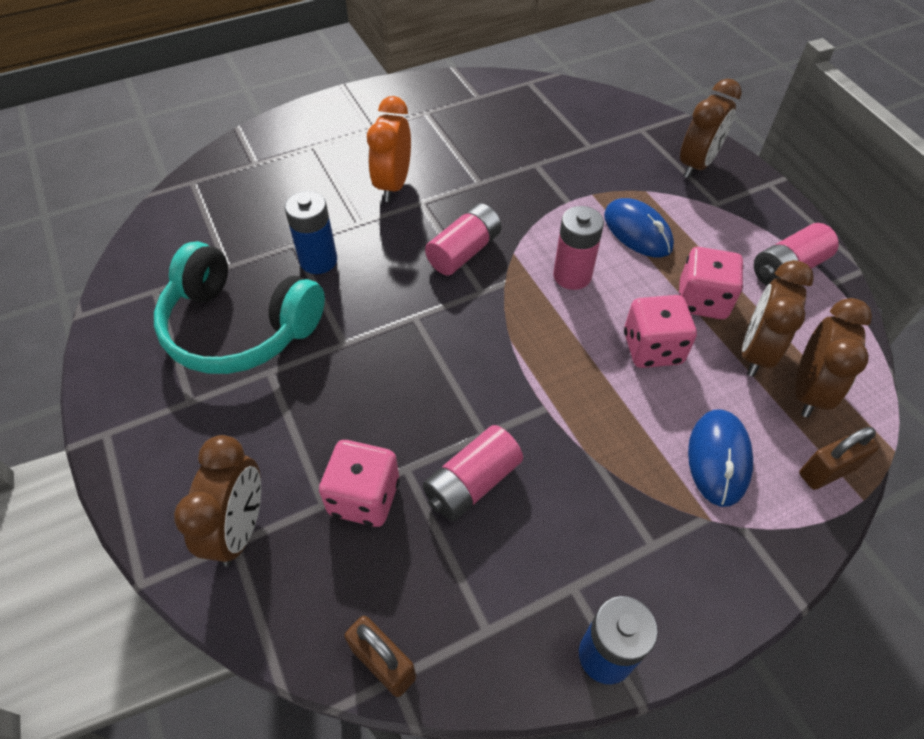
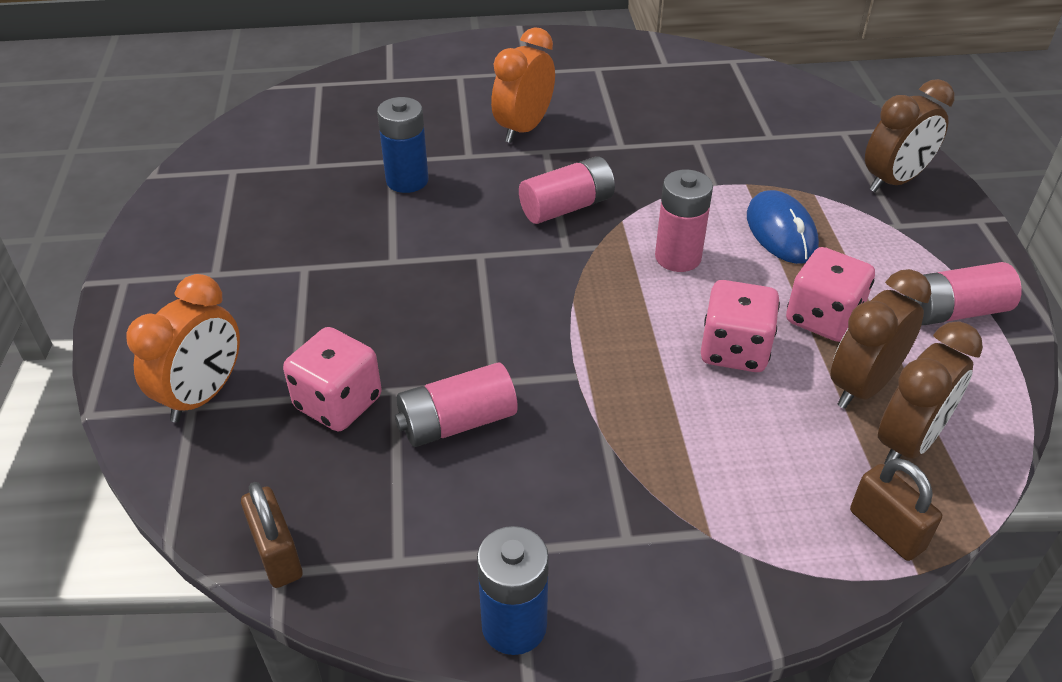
camera: 20 degrees right, 10 degrees down
turquoise headphones [154,241,325,374] -> none
brown clock [174,435,261,566] -> orange clock [126,274,240,423]
blue mouse [688,409,753,507] -> none
brown padlock [799,427,879,490] -> brown padlock turned 60 degrees clockwise [850,458,942,561]

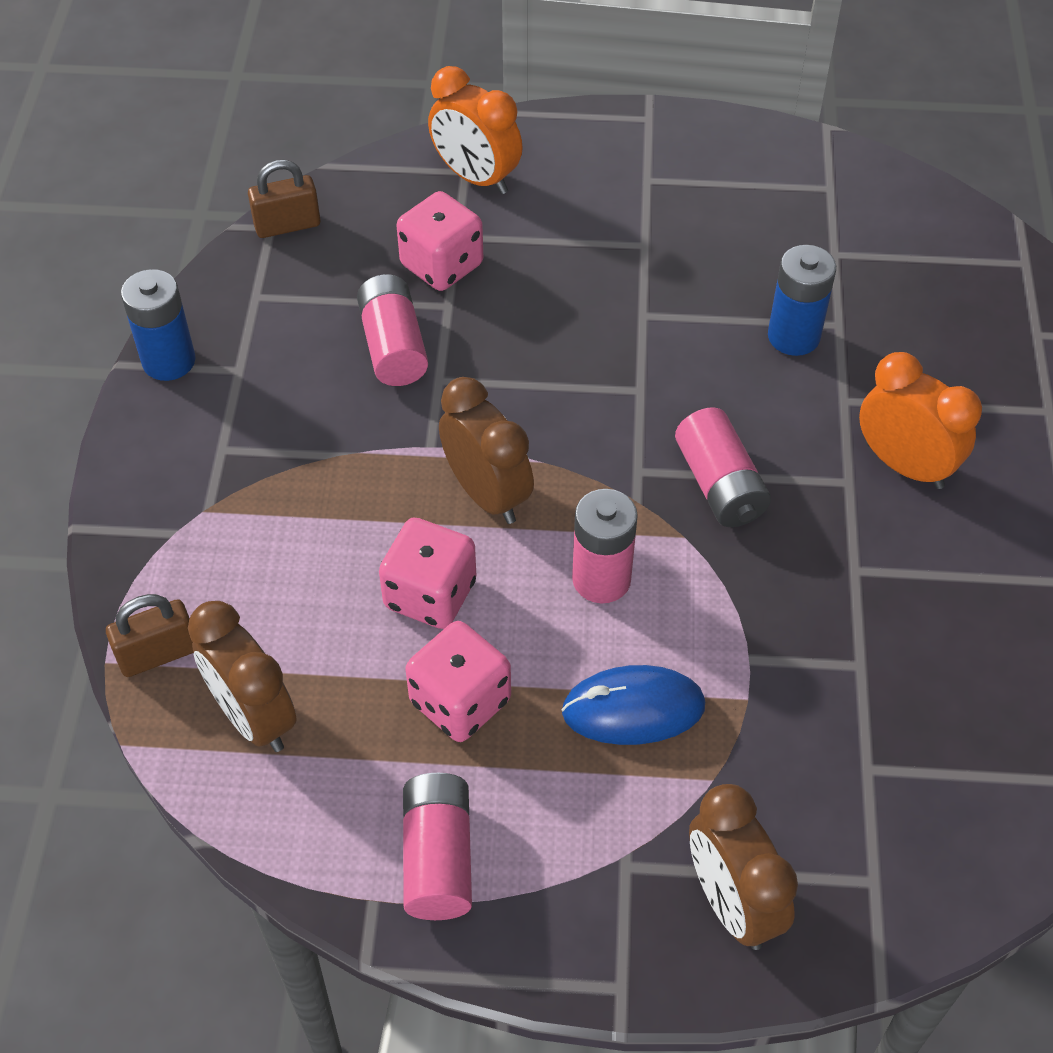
camera: 100 degrees right, 10 degrees up
brown clock [830,269,931,409] -> brown clock moved to [439,377,534,524]

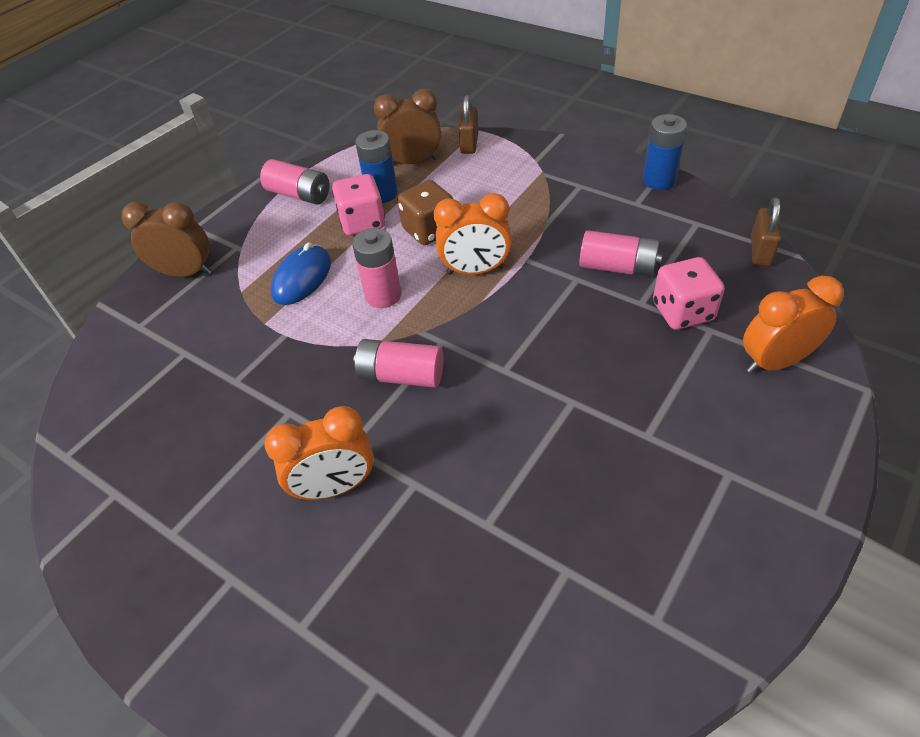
camera: 125 degrees right, 5 degrees down
pink dice [379,517,476,629] -> brown dice [397,180,453,245]
brown clock [439,377,534,524] -> orange clock [434,193,512,275]
blue battery [768,245,836,356] -> blue battery moved to [355,130,398,203]

